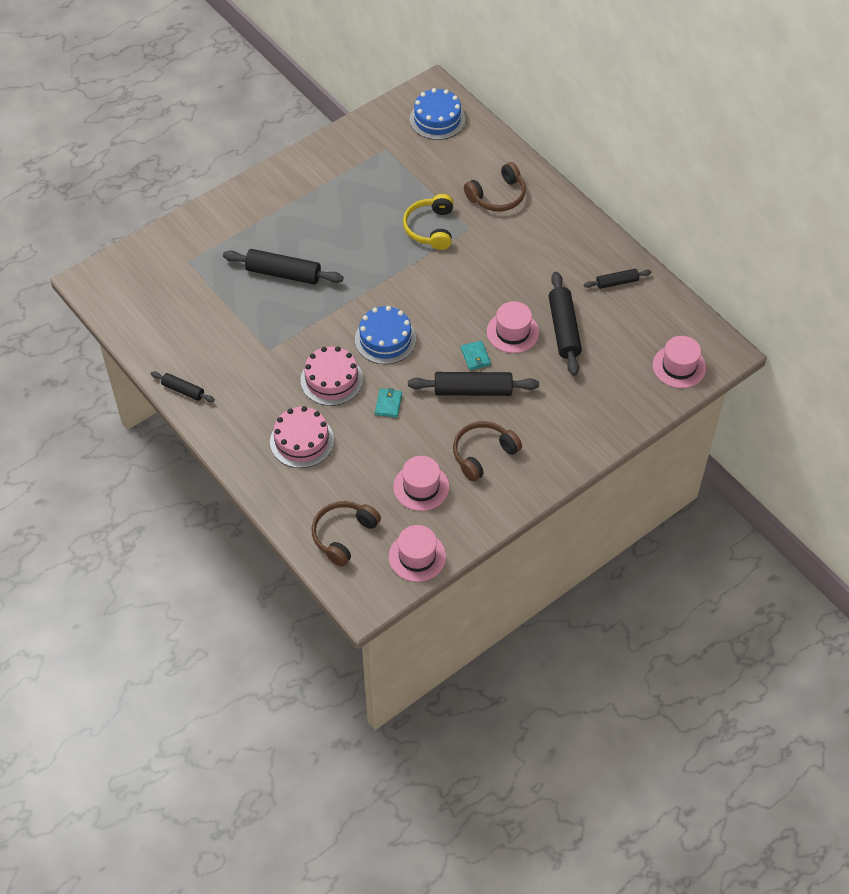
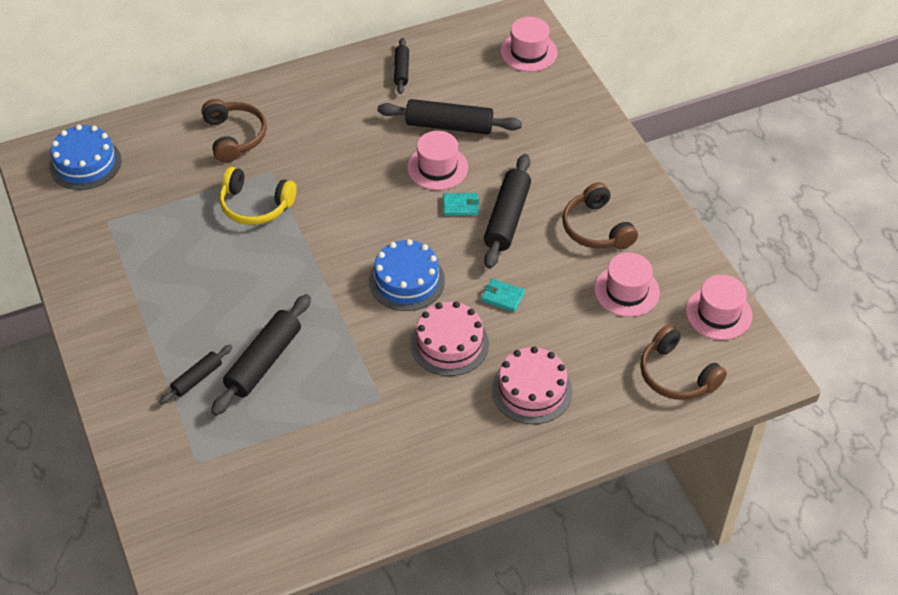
camera: 75 degrees left, 5 degrees down
black rolling pin [151,371,215,402] -> black rolling pin moved to [159,345,232,404]

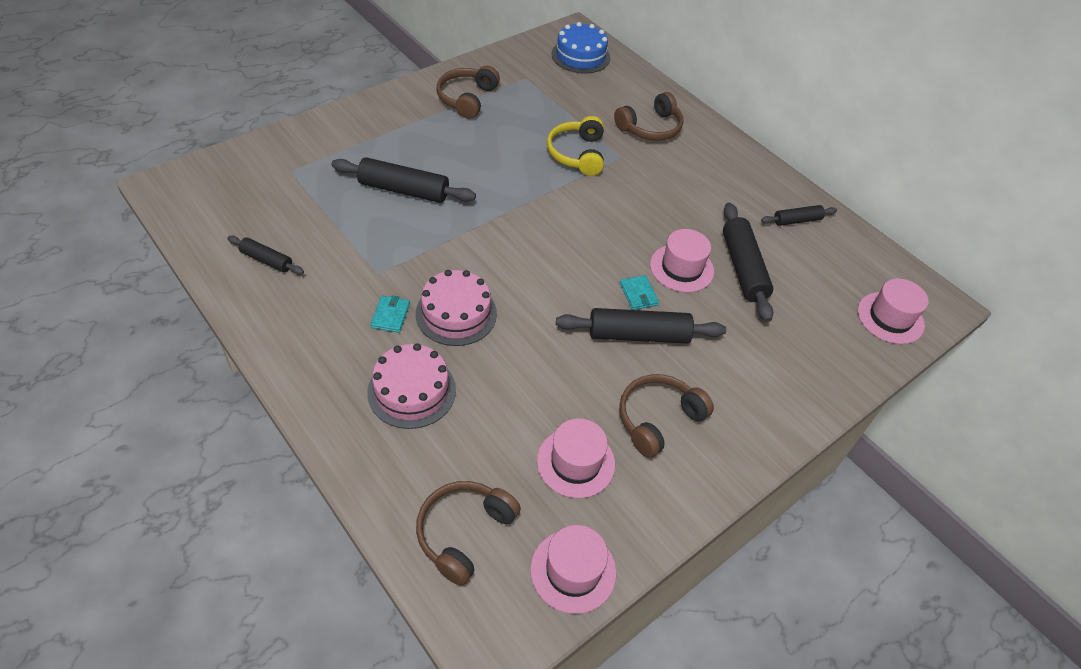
camera: 70 degrees right, 0 degrees up
black rolling pin [159,345,232,404] -> black rolling pin moved to [227,236,304,275]
blue cake [369,239,445,311] -> none
turquoise wallet [481,279,525,312] -> turquoise wallet moved to [370,295,410,333]
none -> brown headphones [437,66,500,119]

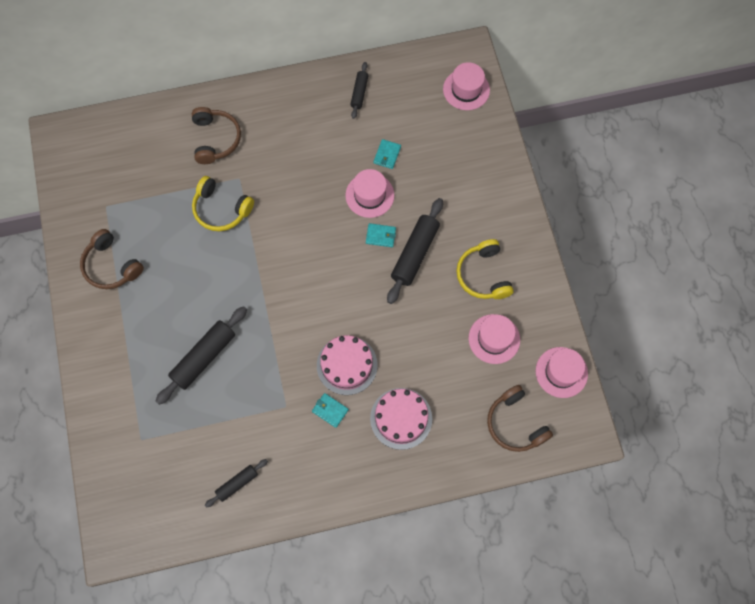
camera: 60 degrees left, 20 degrees up
blue cake [551,22,610,74] -> none
brown headphones [619,374,714,458] -> yellow headphones [456,239,514,299]
black rolling pin [723,203,774,322] -> turquoise wallet [374,139,401,169]

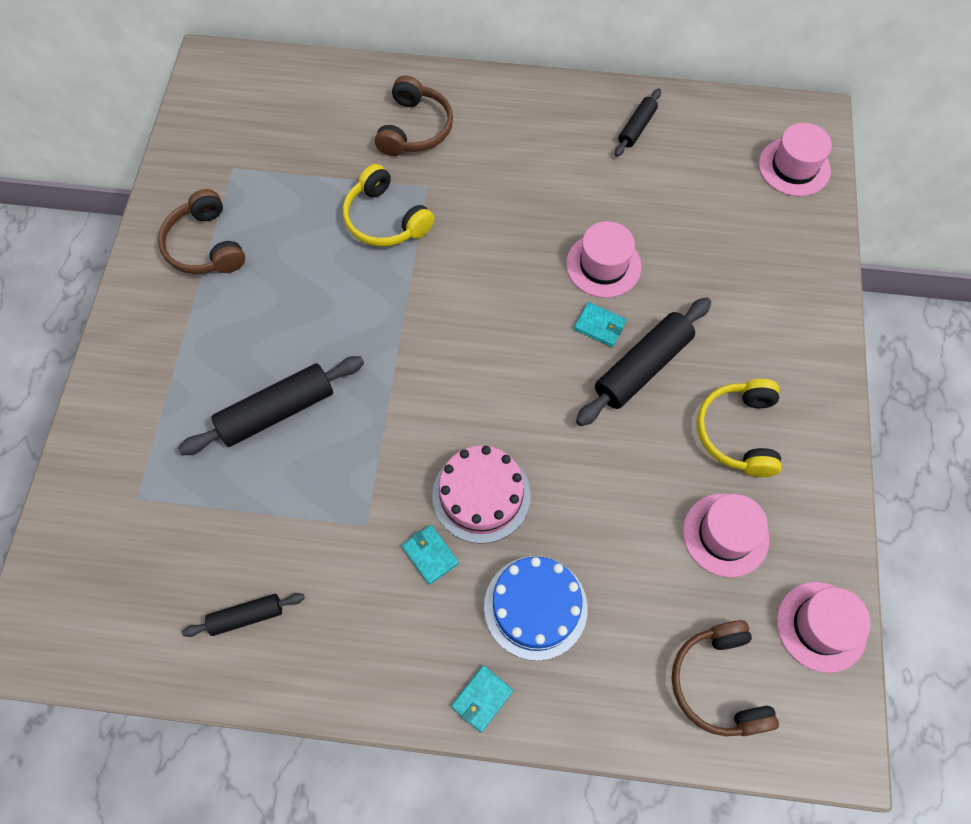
camera: 20 degrees right, 5 degrees down
pink cake [370,388,432,450] -> blue cake [484,556,588,661]
turquoise wallet [374,139,401,169] -> turquoise wallet moved to [451,665,513,732]

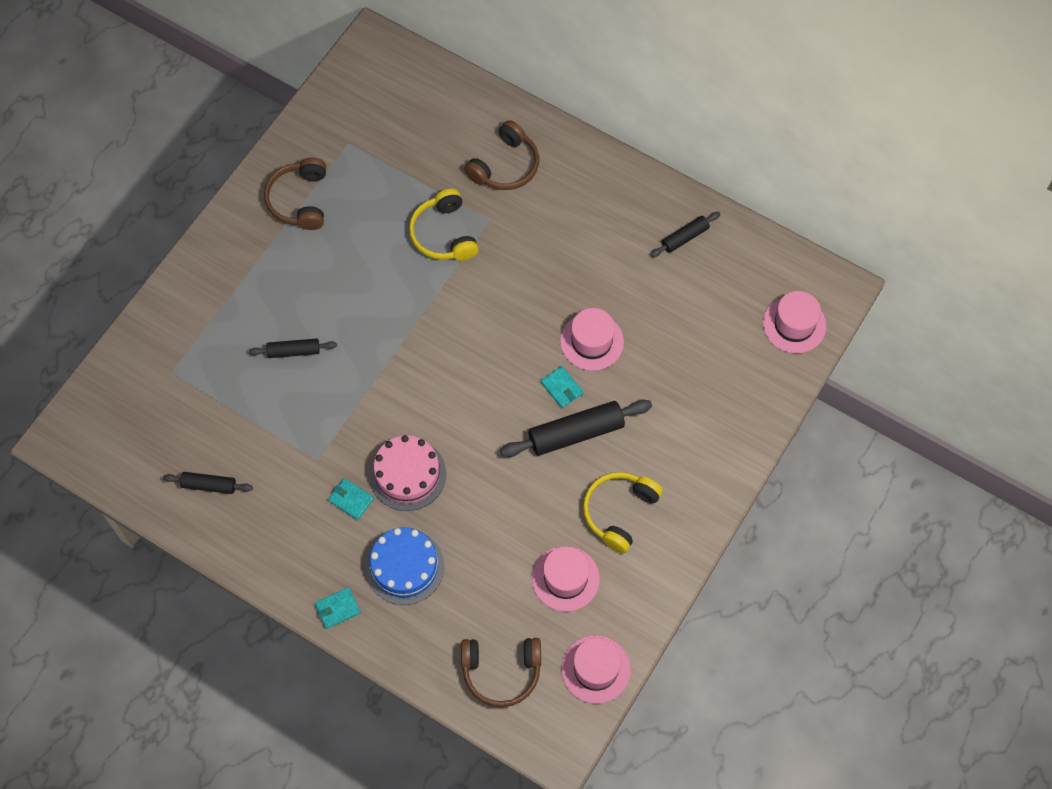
camera: 25 degrees right, 0 degrees up
black rolling pin [178,356,364,455] -> black rolling pin [249,338,337,358], size x0.56
turquoise wallet [402,525,459,585] -> turquoise wallet turned 45 degrees counterclockwise [328,478,374,520]
brown headphones [671,620,779,736] -> brown headphones turned 105 degrees counterclockwise [461,638,541,707]

